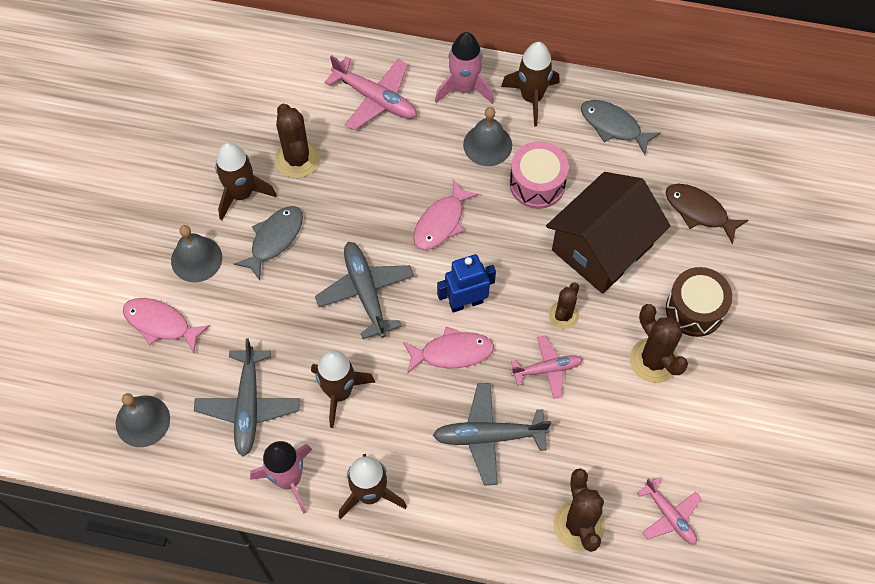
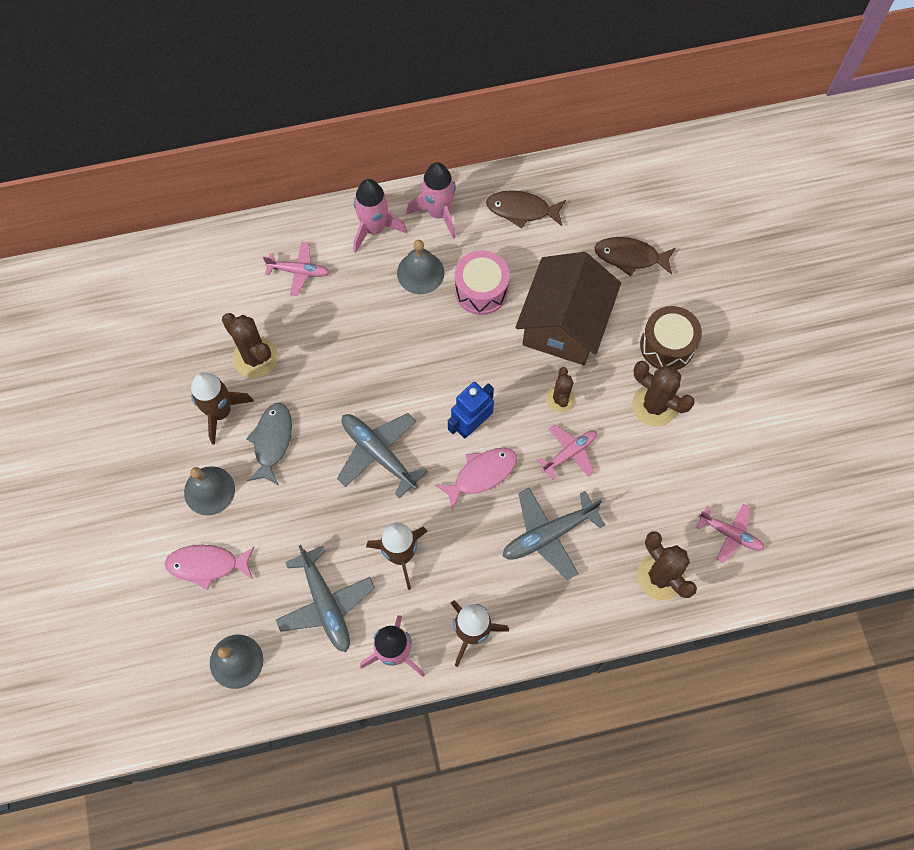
camera: 25 degrees left, 5 degrees up
pink plane [324,55,417,131] -> pink plane [263,242,330,296], size x0.65
pink fish [413,179,479,250] -> none
brown rocket [501,42,560,126] -> pink rocket [406,162,456,239]
grey fish [581,100,661,155] -> brown fish [486,190,566,229]

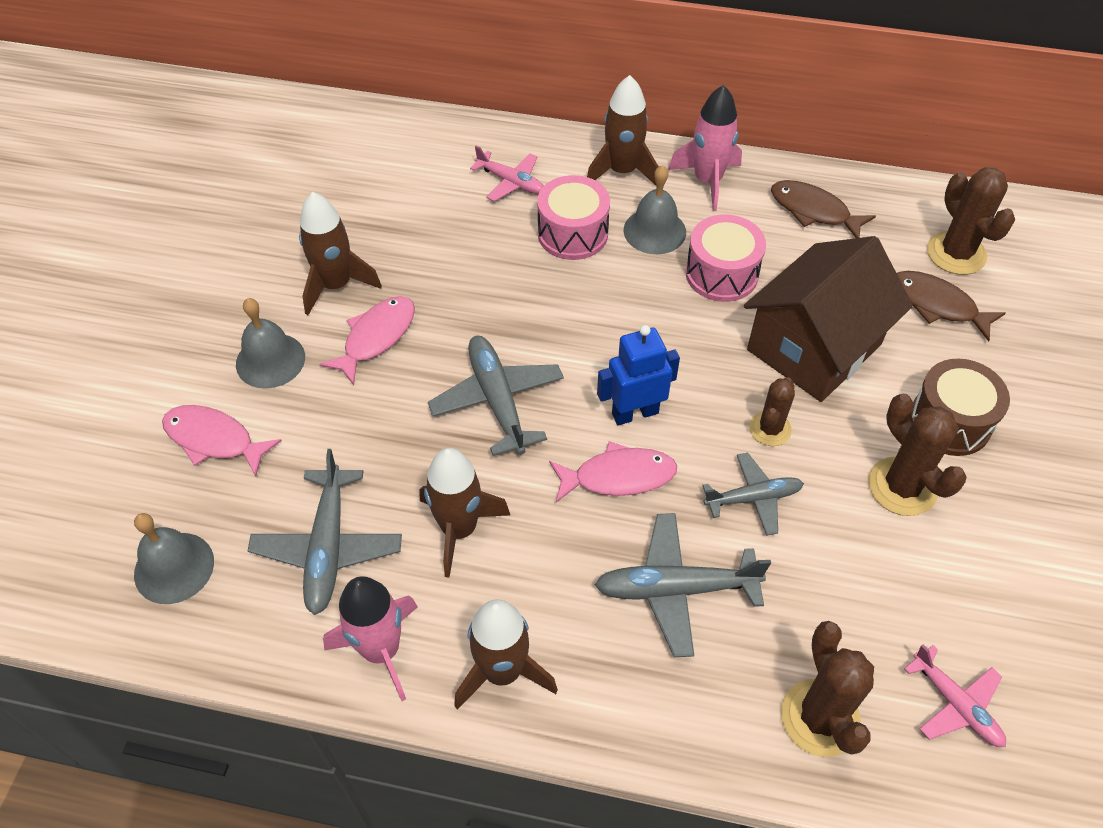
camera: 25 degrees right, 15 degrees down
brown cactus [222,313,278,378] -> brown cactus moved to [927,167,1015,275]
grey fish [246,403,292,485] -> pink fish [319,296,415,385]
pink rocket [354,179,407,253] -> brown rocket [587,75,659,185]
pink plane [537,425,597,479] -> grey plane [702,453,804,536]
none -> pink drum [537,175,610,260]

